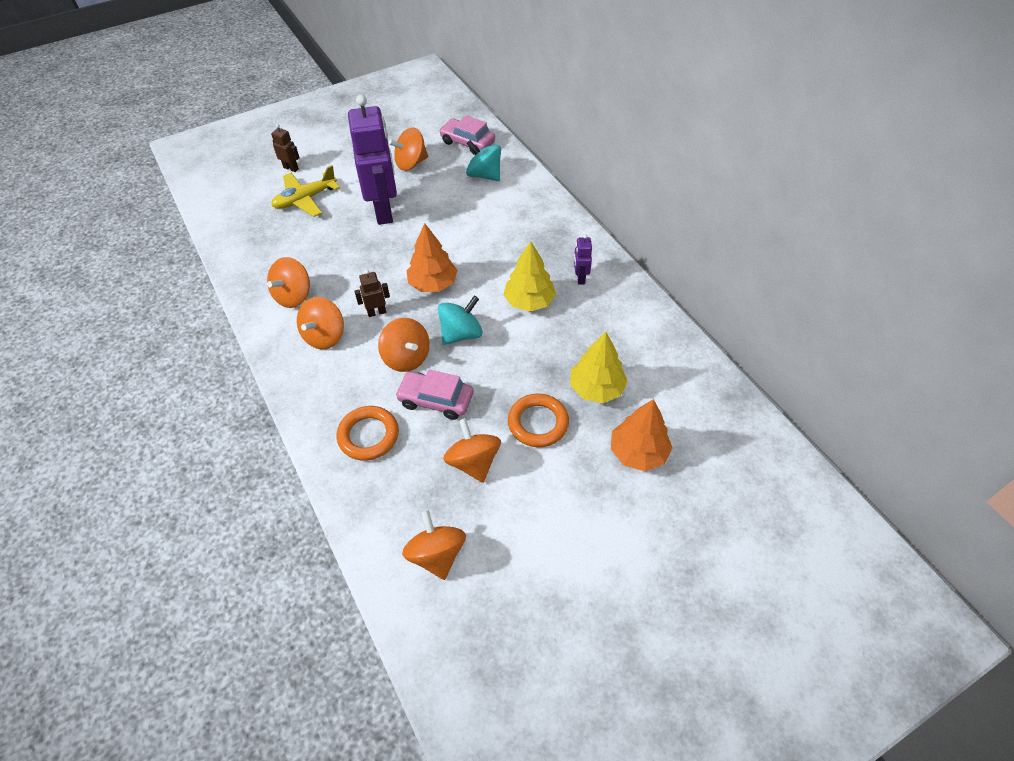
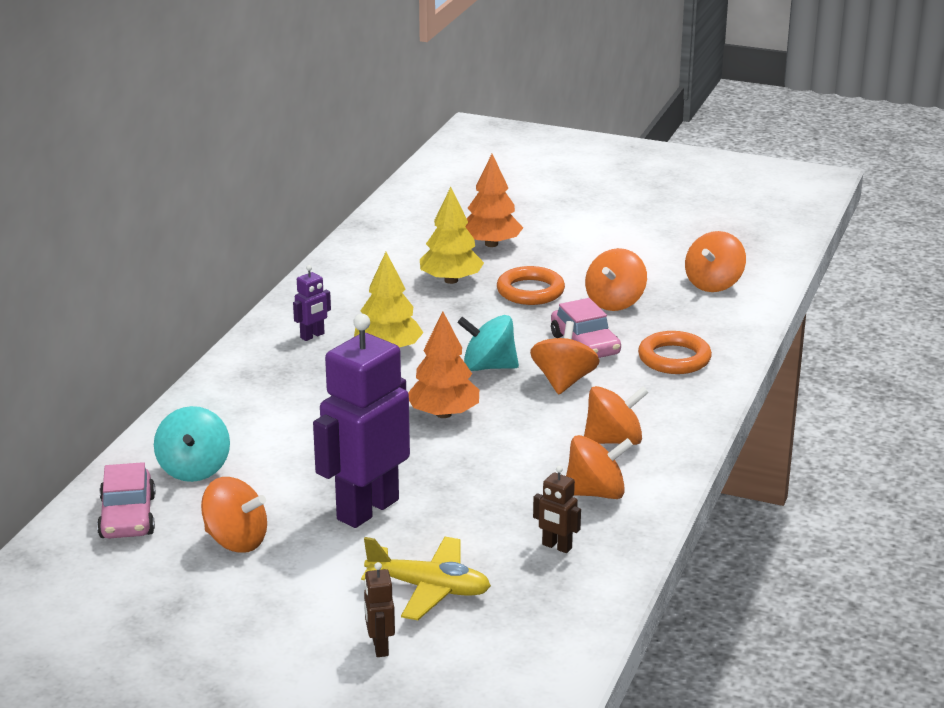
camera: 130 degrees left, 25 degrees down
brown robot [354,270,390,317] -> brown robot moved to [533,466,581,553]

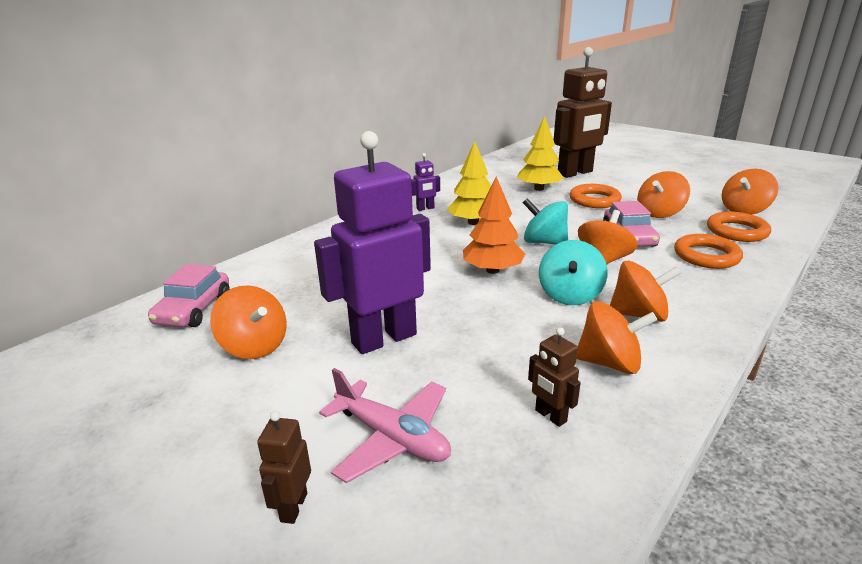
camera: 20 degrees right, 0 degrees up
turquoise spinning top [154,406,230,482] -> turquoise spinning top moved to [539,240,607,305]
yellow plane [361,537,491,620] -> pink plane [319,368,451,483]
orange tree [465,154,523,247] -> brown robot [554,47,612,178]
none -> orange ring [707,211,771,242]

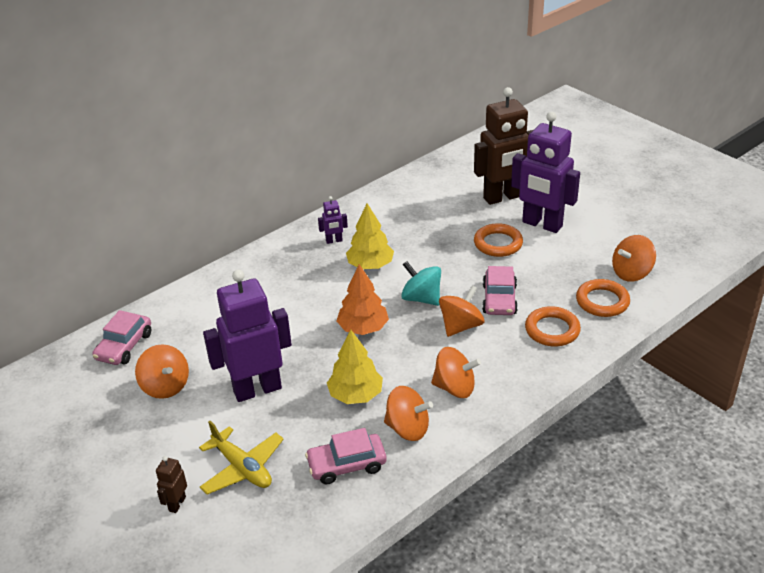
camera: 10 degrees right, 10 degrees up
pink plane [319,368,451,483] -> yellow plane [199,421,284,495]
yellow tree [517,116,564,191] -> yellow tree moved to [327,330,383,404]
brown robot [528,327,581,427] -> pink car [305,428,387,485]
turquoise spinning top [539,240,607,305] -> none
orange spinning top [637,171,690,218] -> none
none -> purple robot [511,112,580,233]

